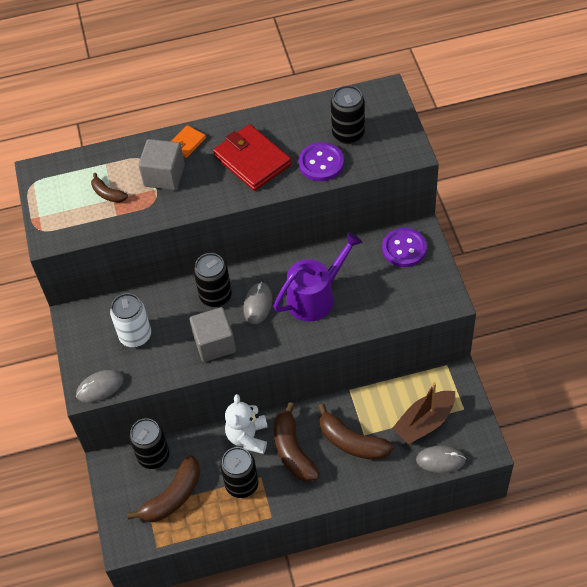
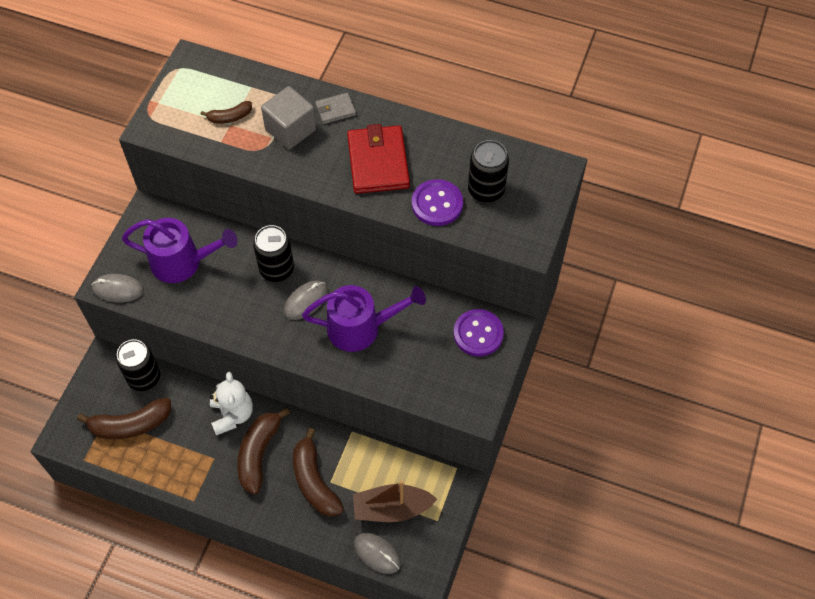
camera: 30 degrees right, 5 degrees up
brown banana [91,173,128,203] -> brown banana turned 90 degrees counterclockwise [201,101,252,124]
white can [110,293,151,347] -> purple watering can [122,218,238,283]
orange wallet [171,125,206,158] -> grey wallet [315,93,356,124]
grey cube [190,307,236,362] -> none
black can [220,447,259,498] -> none
white teddy bear [225,394,268,454] -> white teddy bear turned 135 degrees clockwise [210,372,253,436]

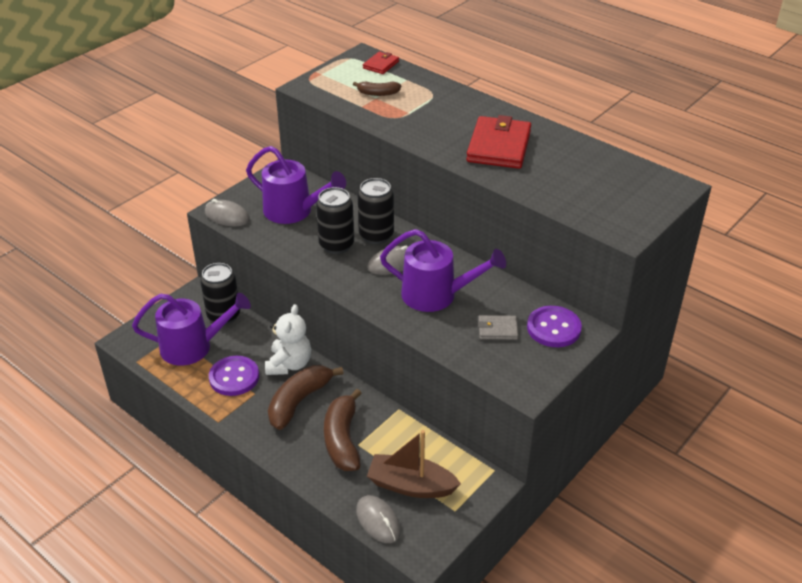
camera: 20 degrees right, 20 degrees down
brown banana [77,397,171,439] -> purple watering can [132,293,251,366]
grey cube [261,86,316,149] -> none
grey wallet [315,93,356,124] -> grey wallet moved to [478,315,518,340]
purple button [412,179,463,226] -> purple button moved to [209,356,259,396]
black can [468,140,509,203] -> black can moved to [316,187,354,254]
none -> red wallet [363,51,399,74]

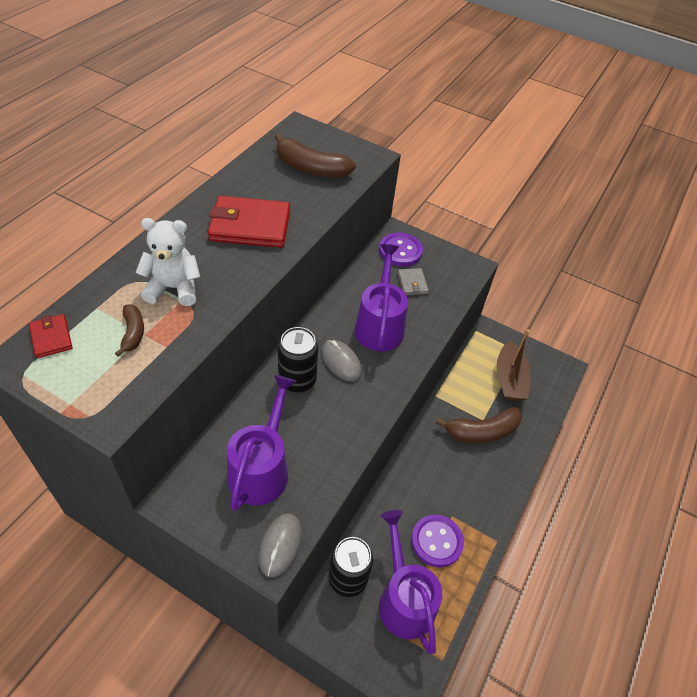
camera: 105 degrees left, 10 degrees up
white teddy bear [265,304,311,375] -> white teddy bear moved to [136,218,200,306]
brown banana [268,365,344,430] -> brown banana moved to [274,133,356,178]
black can [316,187,354,254] -> none
grey mouse [356,495,401,543] -> none
red wallet [363,51,399,74] -> red wallet turned 45 degrees clockwise [29,314,73,358]

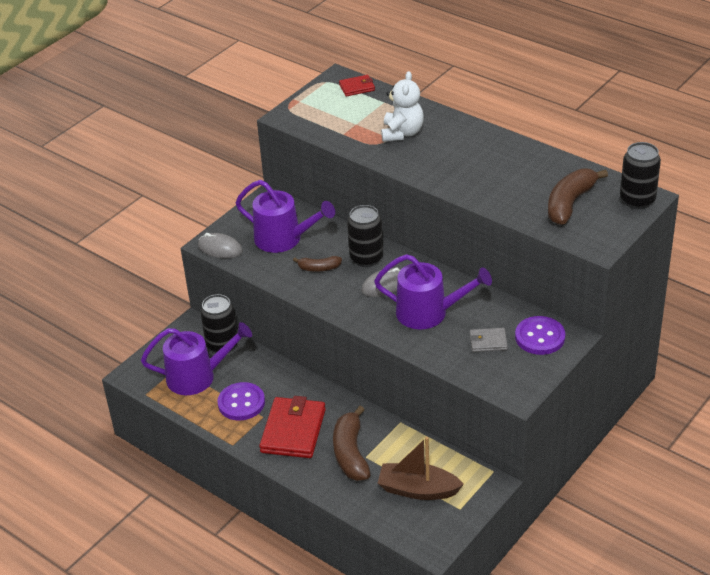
camera: 105 degrees right, 10 degrees down
brown banana [115,305,144,357] -> brown banana moved to [293,256,342,272]
red wallet [208,196,290,248] -> red wallet moved to [259,396,326,458]
none -> black can [620,142,661,209]

